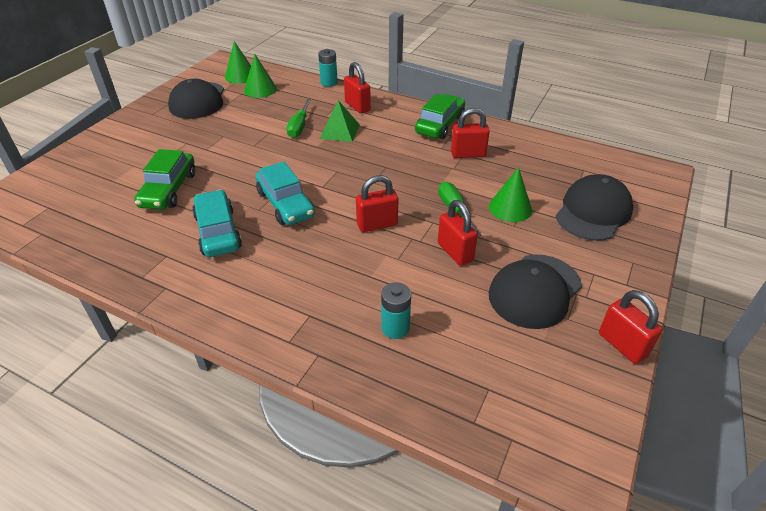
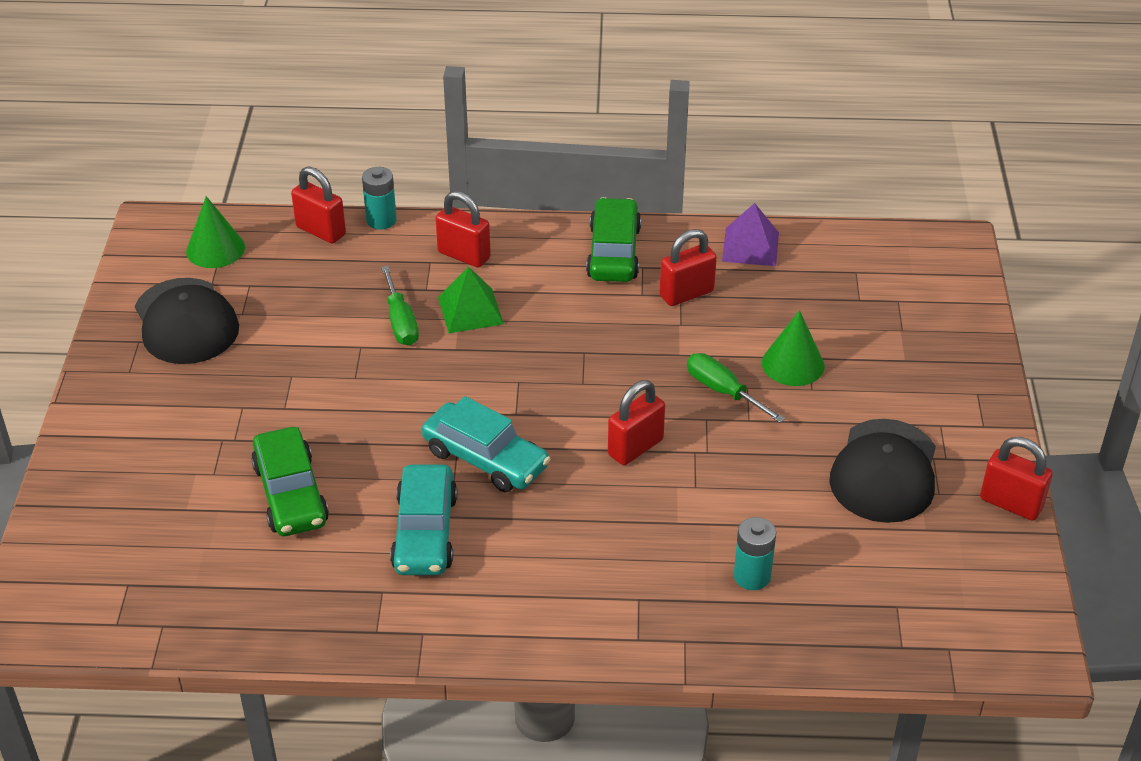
camera: 25 degrees left, 0 degrees up
turquoise car [192,190,242,257] -> turquoise car turned 135 degrees counterclockwise [390,464,457,575]
green cone [244,54,277,98] -> none
red padlock [438,200,478,266] -> red padlock moved to [291,167,346,244]
black cap [556,174,633,241] -> none
none -> purple pyramid [722,203,779,266]

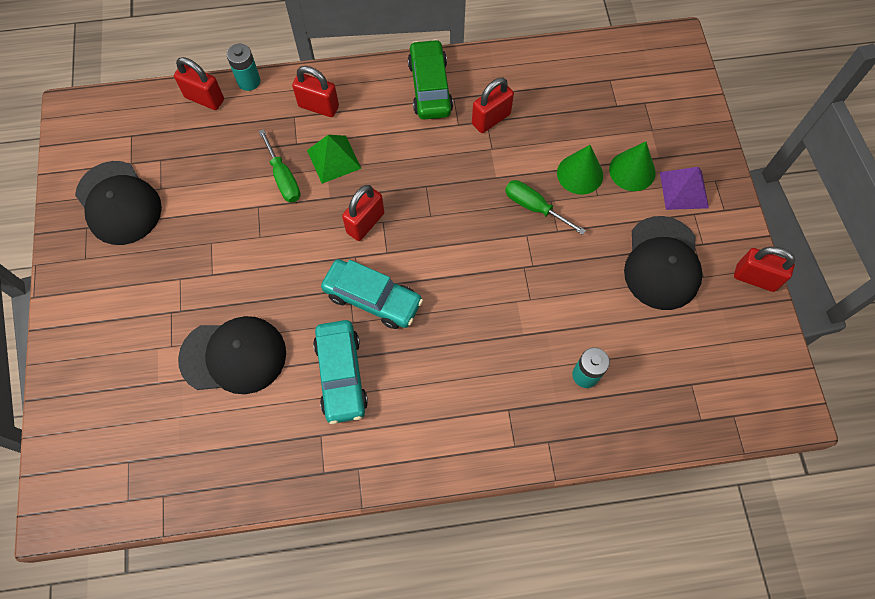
camera: 10 degrees left, 25 degrees up
green cone [186,196,245,268] -> green cone moved to [609,141,656,191]
green car [251,427,329,536] -> black cap [178,316,286,394]
red padlock [608,380,665,465] -> red padlock moved to [342,185,384,241]
purple pyramid [722,203,779,266] -> purple pyramid moved to [660,167,709,210]

